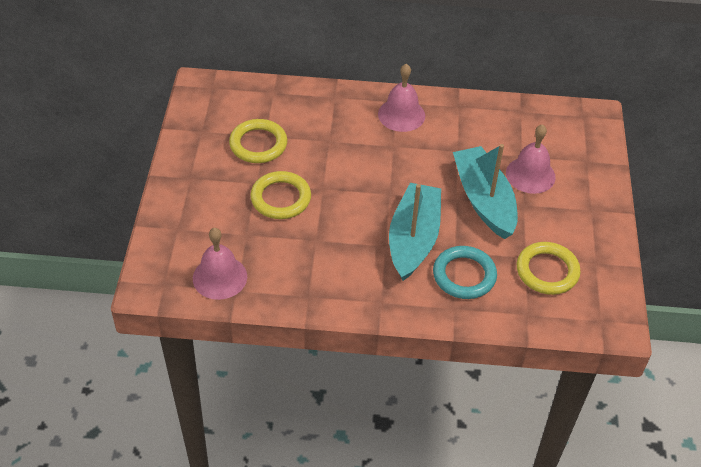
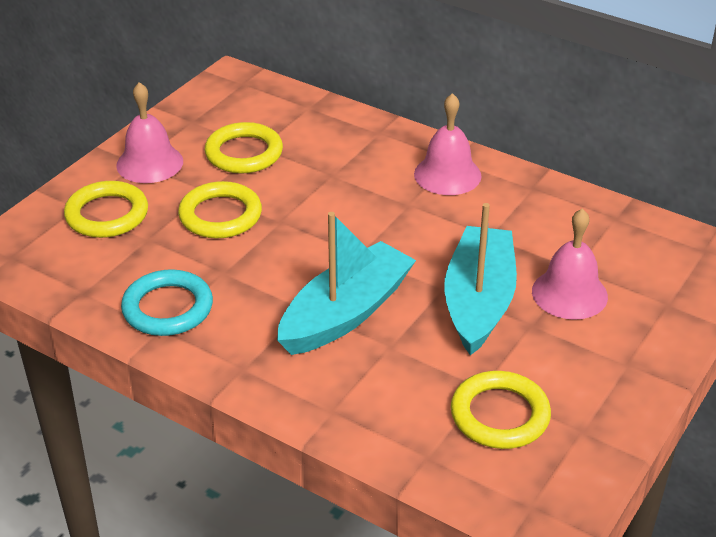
camera: 30 degrees right, 10 degrees down
pink bell [193,228,247,300] -> pink bell moved to [116,82,183,183]
turquoise ring [433,246,497,299] -> turquoise ring moved to [121,269,213,336]
none -> yellow ring [64,181,148,238]

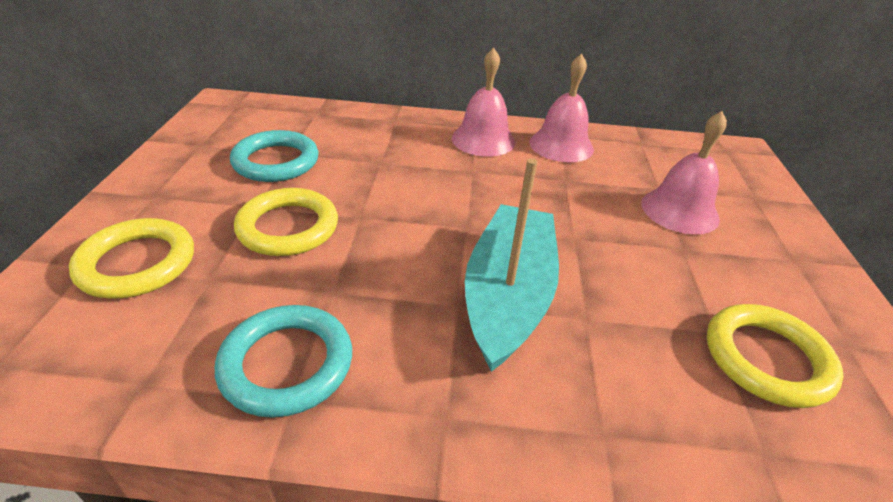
camera: 30 degrees left, 0 degrees up
pink bell [116,82,183,183] -> pink bell moved to [529,54,594,162]
yellow ring [205,122,283,174] -> turquoise ring [230,130,318,182]
turquoise boat [444,203,517,355] -> none

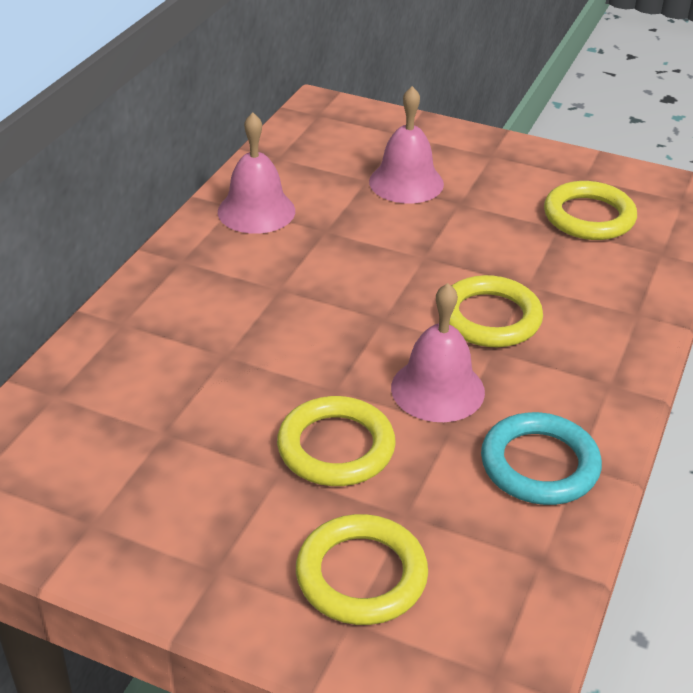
camera: 70 degrees left, 0 degrees up
turquoise ring [230,130,318,182] -> none
pink bell [452,48,516,157] -> pink bell moved to [391,283,485,422]
turquoise boat [465,158,559,372] -> yellow ring [449,275,543,347]

